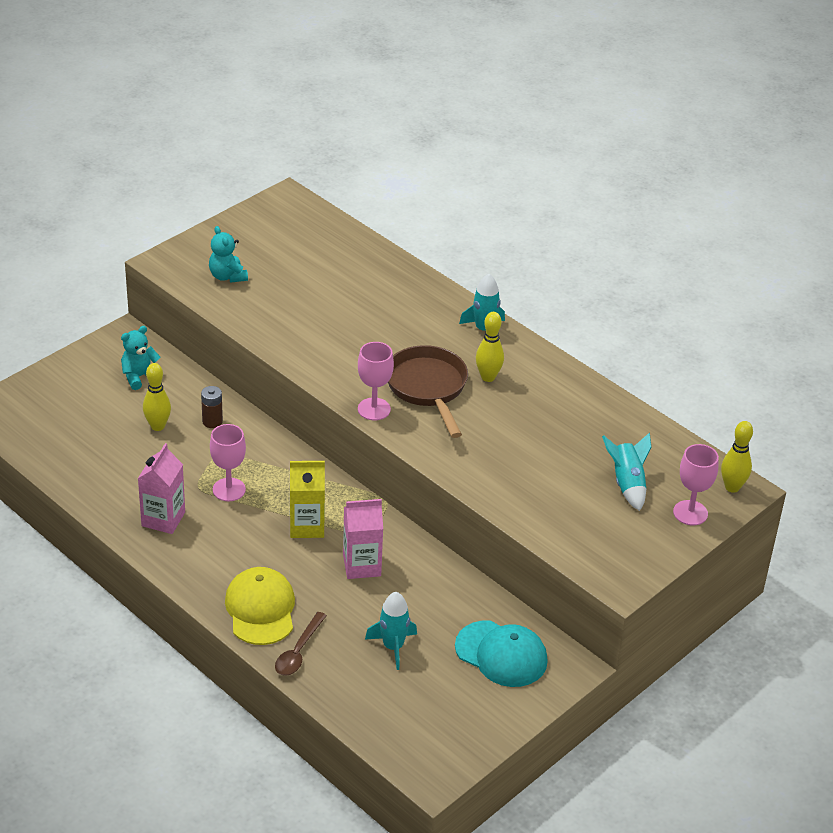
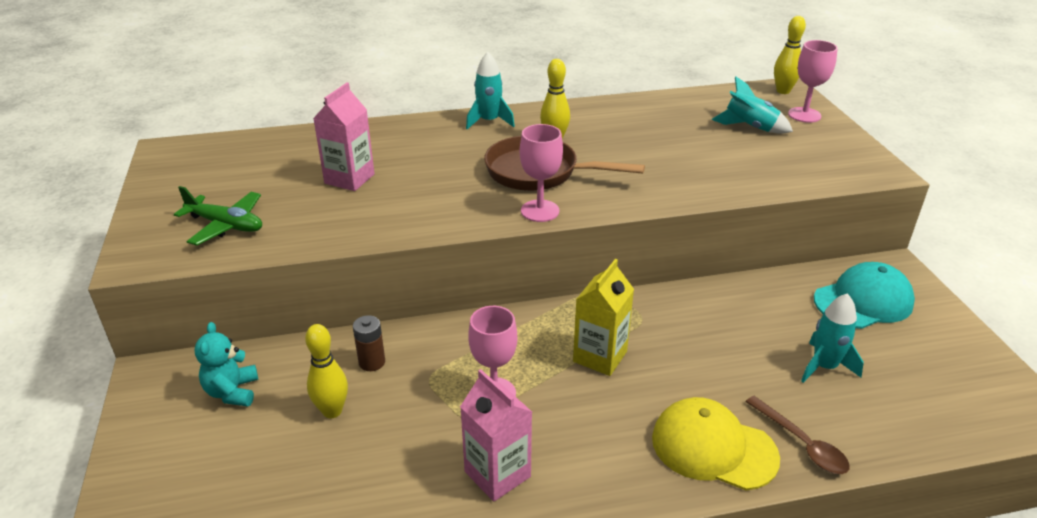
camera: 55 degrees left, 5 degrees down
turquoise teddy bear [209,226,248,283] -> green plane [174,186,262,245]
pink carton [343,499,383,579] -> pink carton moved to [313,83,375,191]

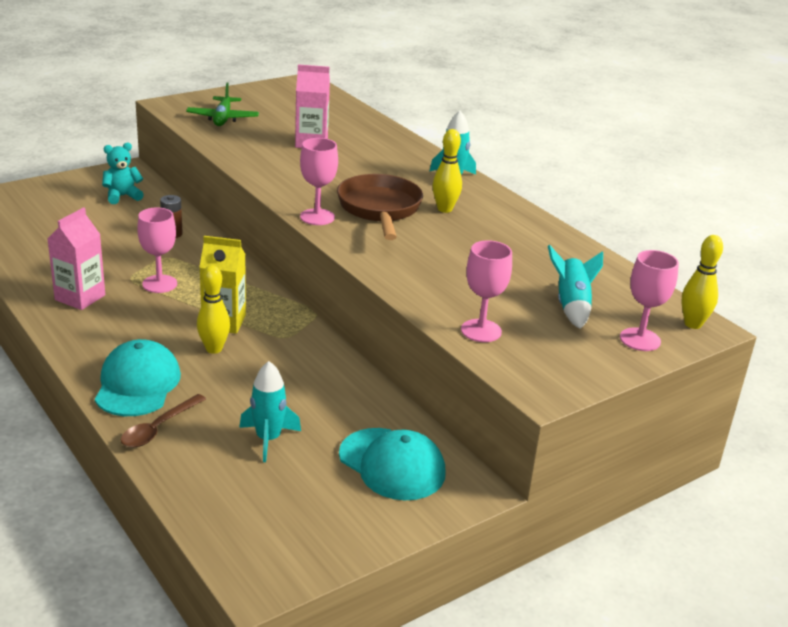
camera: 65 degrees right, 5 degrees down
yellow bowling pin [305,324,348,418] -> yellow bowling pin moved to [197,265,230,354]
yellow cap [652,397,780,490] -> turquoise cap [95,339,181,416]
none -> pink goblet [461,240,512,342]

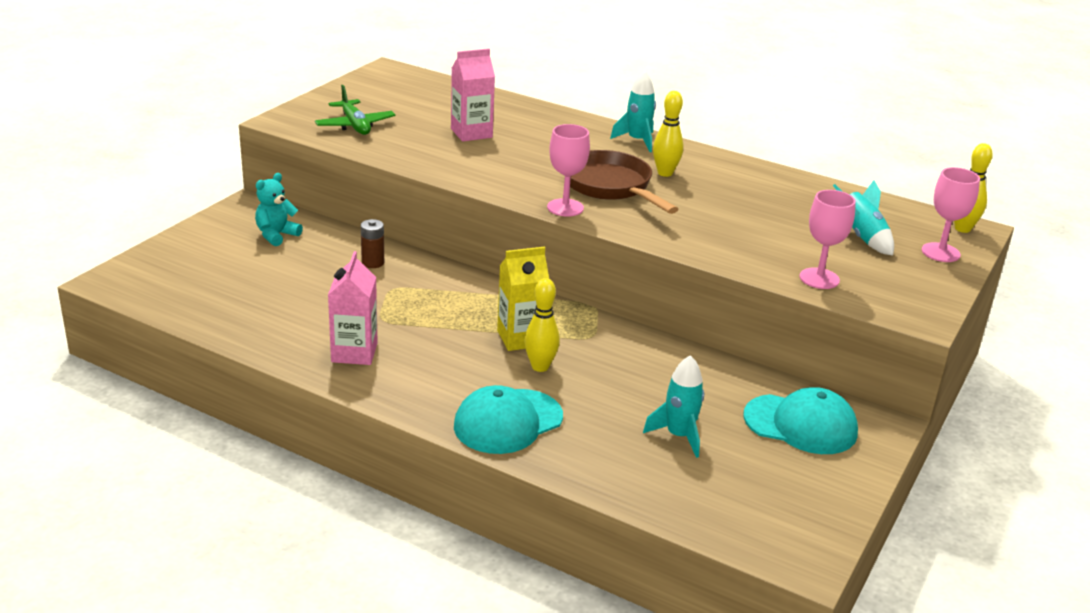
camera: 25 degrees left, 0 degrees up
turquoise cap [95,339,181,416] -> turquoise cap turned 105 degrees counterclockwise [454,385,563,454]
brown spoon [121,394,206,448] -> none
pink goblet [137,207,177,293] -> none

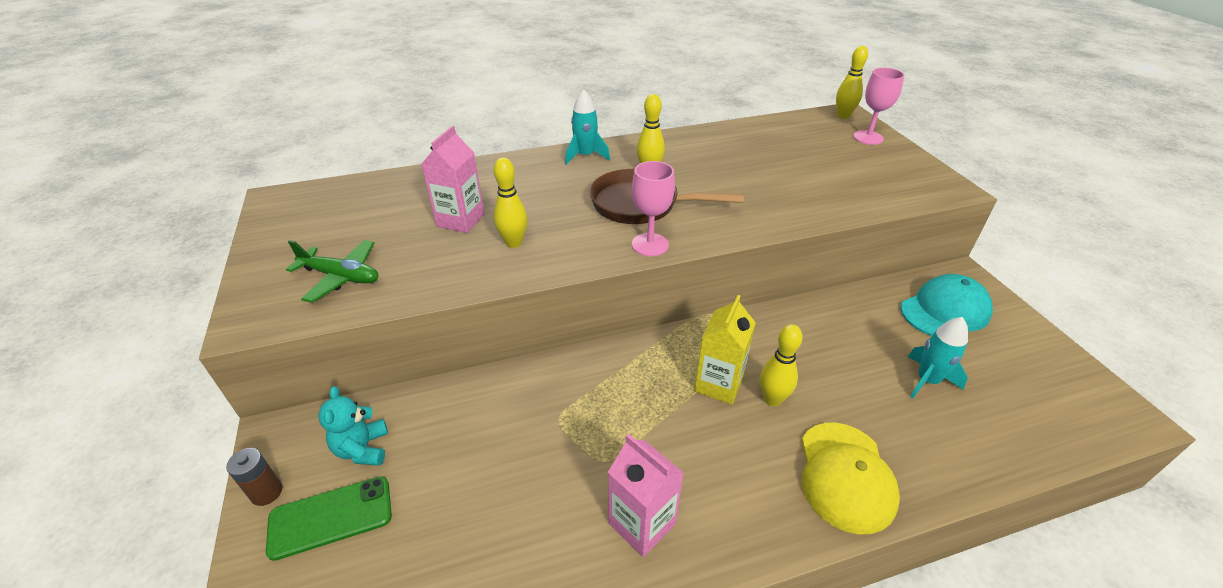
camera: 45 degrees left, 10 degrees up
brown battery [361,219,384,268] -> brown battery moved to [226,448,282,506]
turquoise cap [454,385,563,454] -> yellow cap [802,422,900,535]
pink goblet [799,190,856,289] -> none
turquoise rocket [833,180,894,255] -> none
none -> green phone [266,476,392,561]
none -> yellow bowling pin [494,157,528,248]

